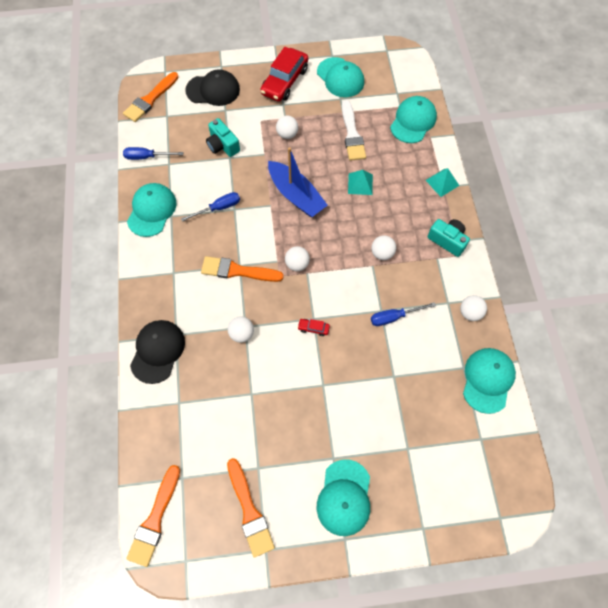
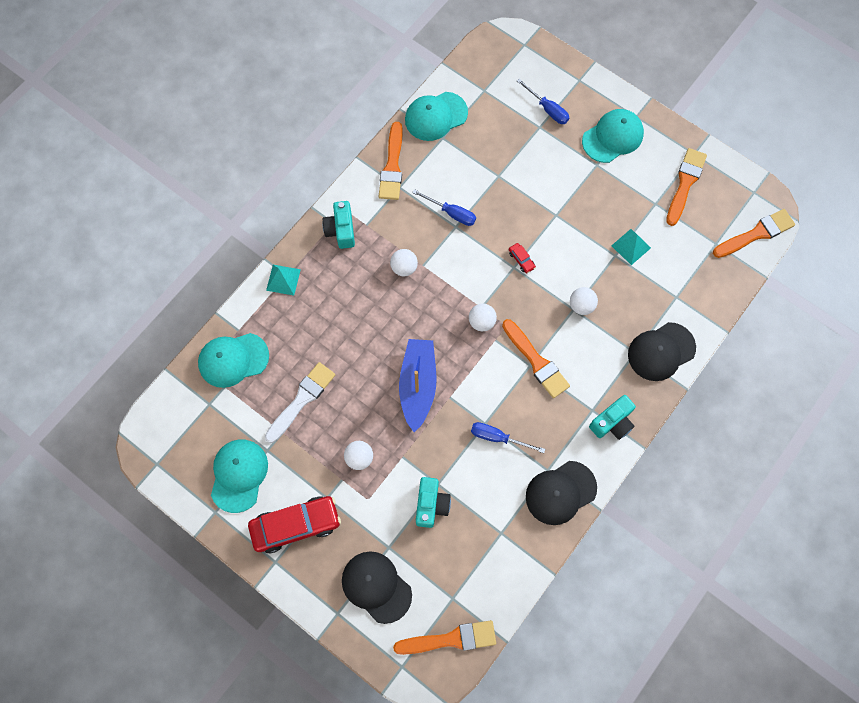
camera: 135 degrees left, 5 degrees up
blue screwdriver [123,147,183,160] -> blue screwdriver moved to [517,79,569,124]
turquoise cap [127,183,176,237] -> black cap [526,461,597,525]
turquoise pyramid [348,170,373,195] -> turquoise pyramid moved to [611,229,651,265]
white ball [460,295,487,321] -> orange brush [379,122,403,200]
none -> turquoise camera [589,395,636,440]

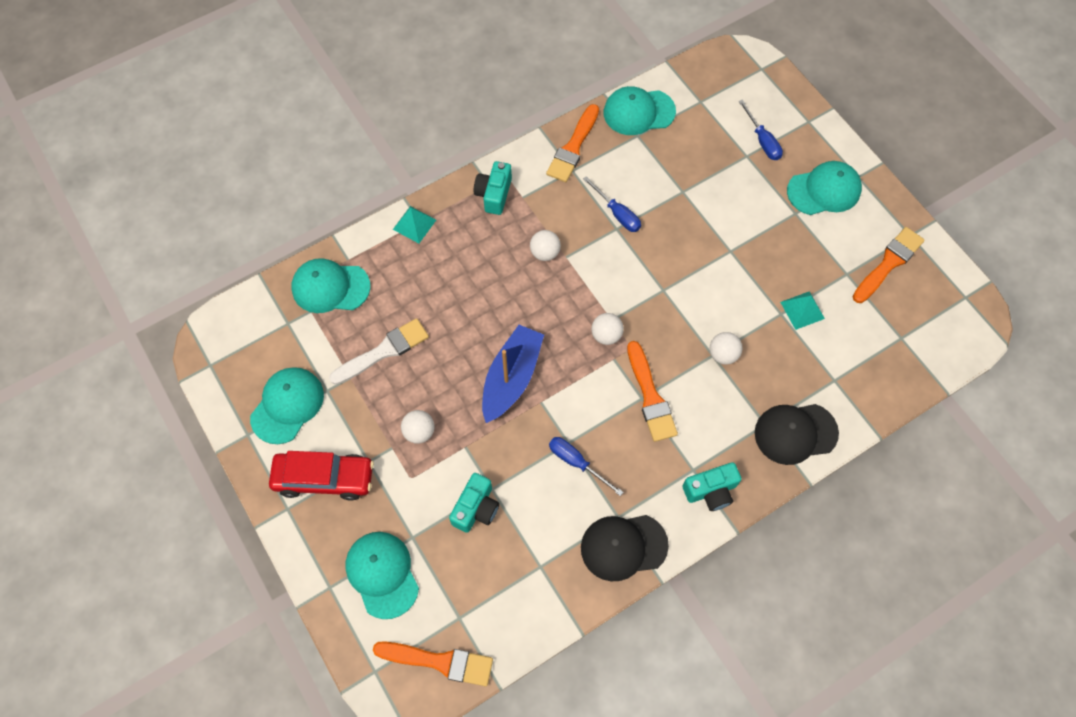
camera: 20 degrees right, 5 degrees down
black cap [342,552,412,624] -> turquoise cap [346,532,419,619]
red car [509,243,536,273] -> none
orange brush [713,209,795,258] -> none

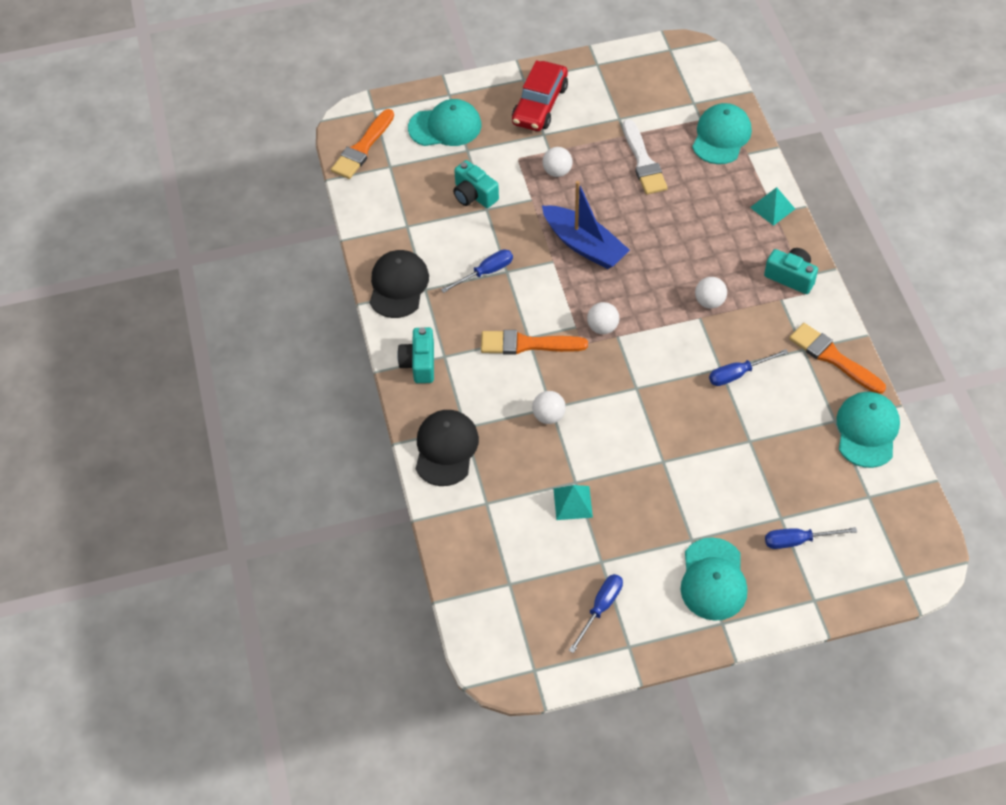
camera: 110 degrees right, 10 degrees down
turquoise cap [250,367,324,444] -> none
orange brush [853,227,925,303] -> blue screwdriver [569,574,623,653]

